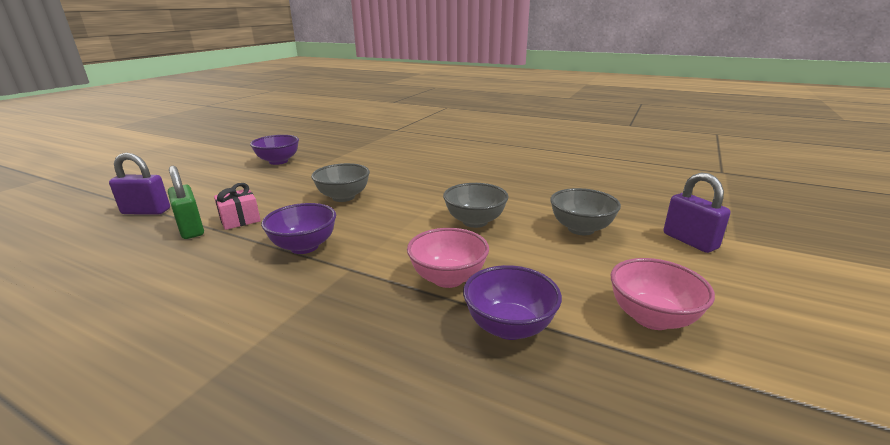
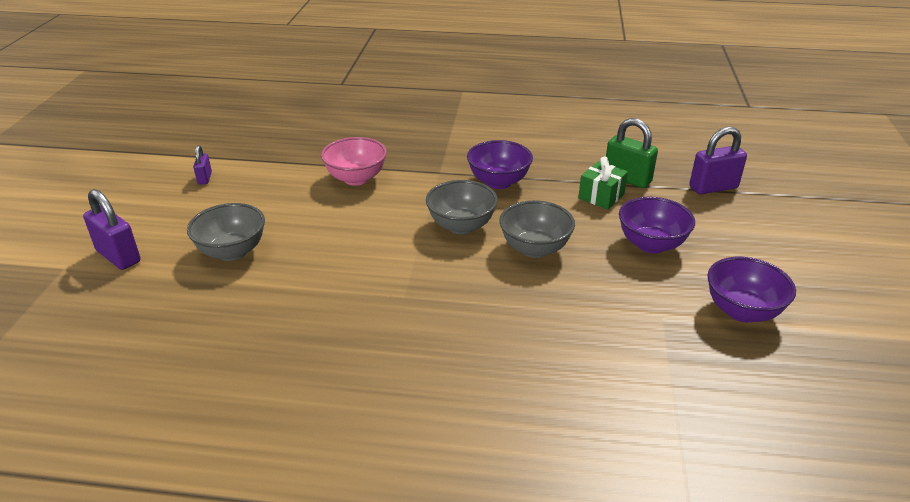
camera: 160 degrees right, 10 degrees up
pink gift [214,183,261,230] -> green gift [578,156,628,209]
grey bowl [443,183,509,228] -> grey bowl moved to [426,180,498,234]
purple bowl [463,265,562,340] -> purple bowl moved to [619,197,695,254]
pink bowl [610,258,715,330] -> purple padlock [193,145,212,184]

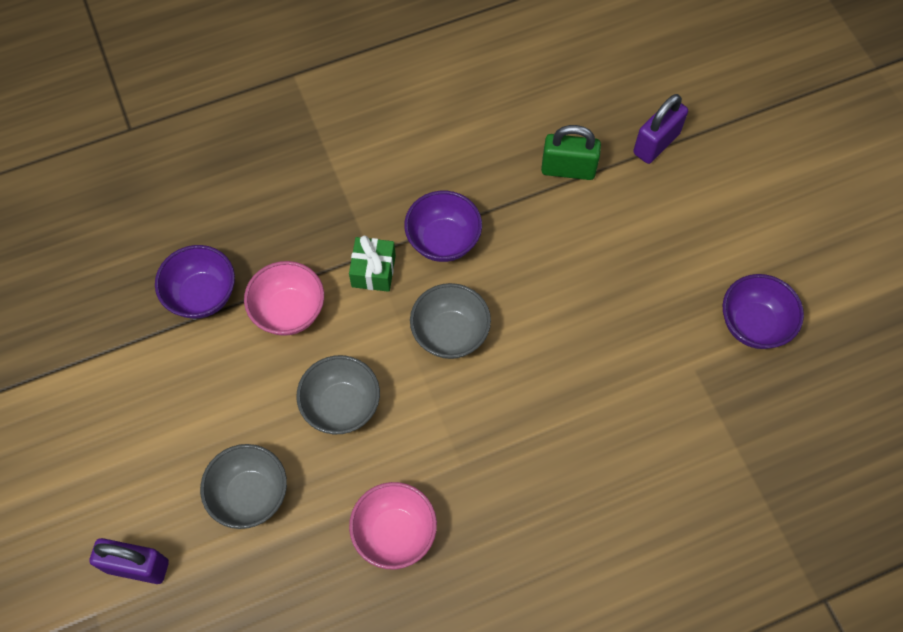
camera: 30 degrees left, 30 degrees up
purple padlock [193,145,212,184] -> none
grey bowl [499,200,575,258] -> grey bowl moved to [296,355,380,434]
green gift [578,156,628,209] -> green gift moved to [349,236,396,292]
purple bowl [619,197,695,254] -> purple bowl moved to [155,245,235,319]
none -> pink bowl [349,482,437,569]

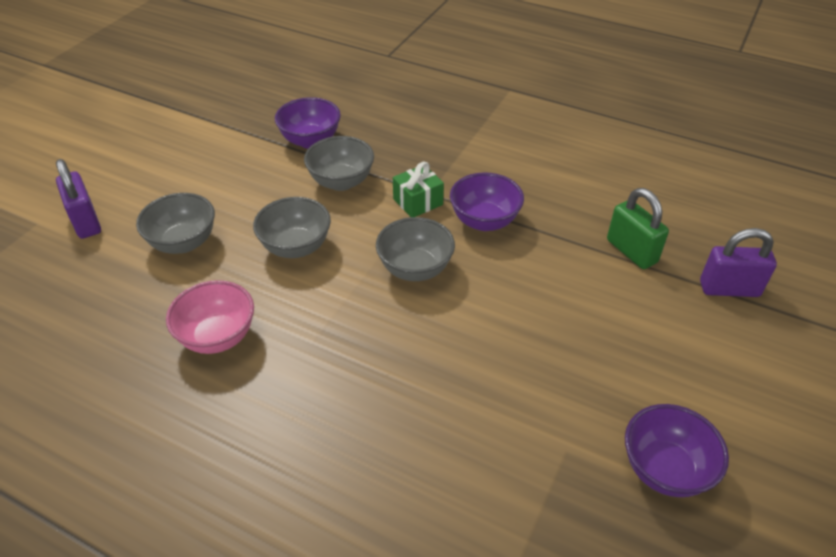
camera: 50 degrees right, 20 degrees down
pink bowl [244,261,324,336] -> grey bowl [304,136,374,191]

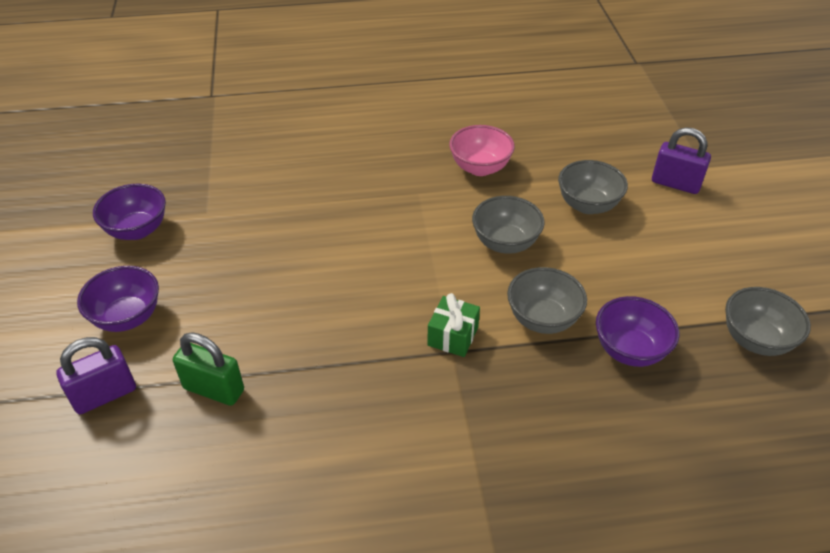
camera: 145 degrees right, 0 degrees up
grey bowl [376,217,455,281] -> grey bowl moved to [725,287,811,356]
purple bowl [450,172,524,231] -> purple bowl moved to [77,266,159,332]

